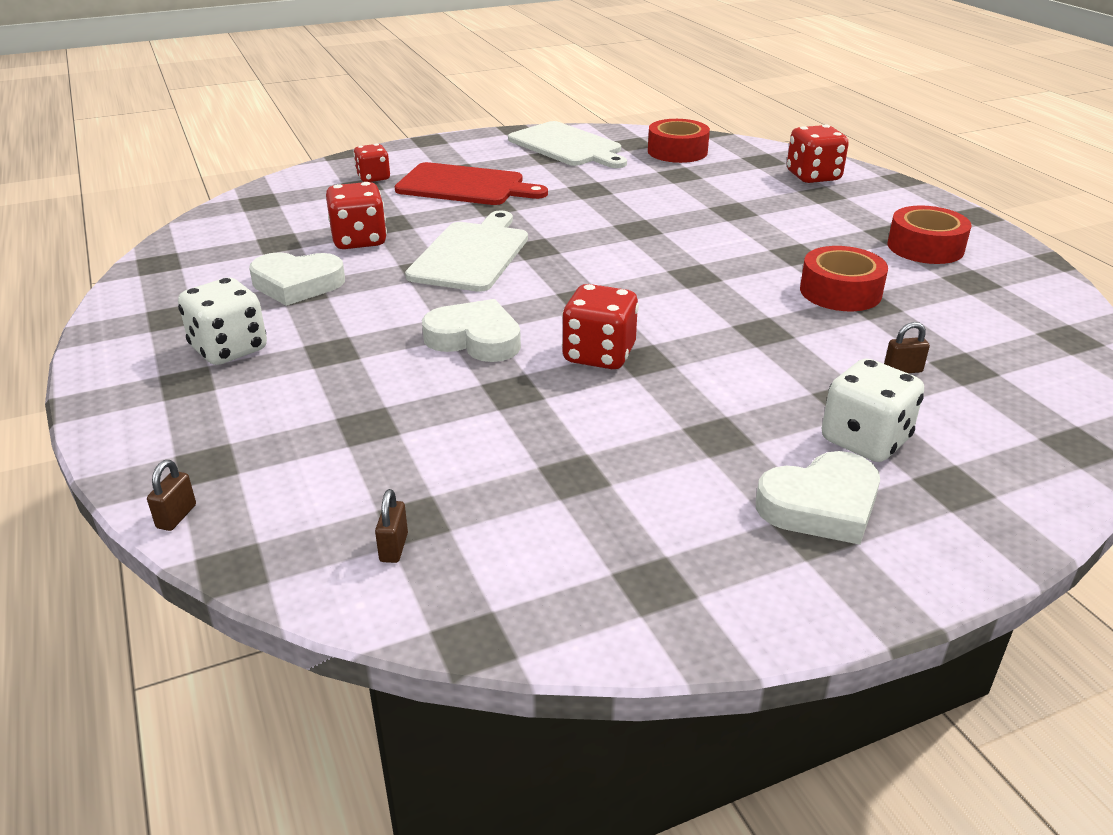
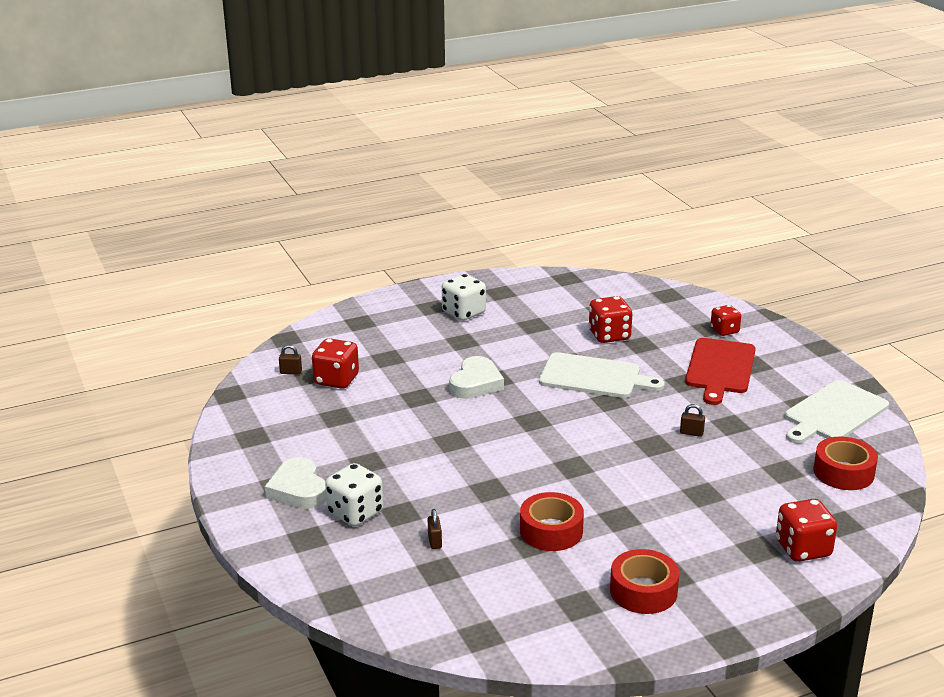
camera: 90 degrees right, 5 degrees down
brown padlock [147,460,196,531] -> brown padlock moved to [680,404,705,437]
white heart [249,252,345,306] -> none
red dice [562,284,639,369] -> red dice moved to [312,338,359,389]

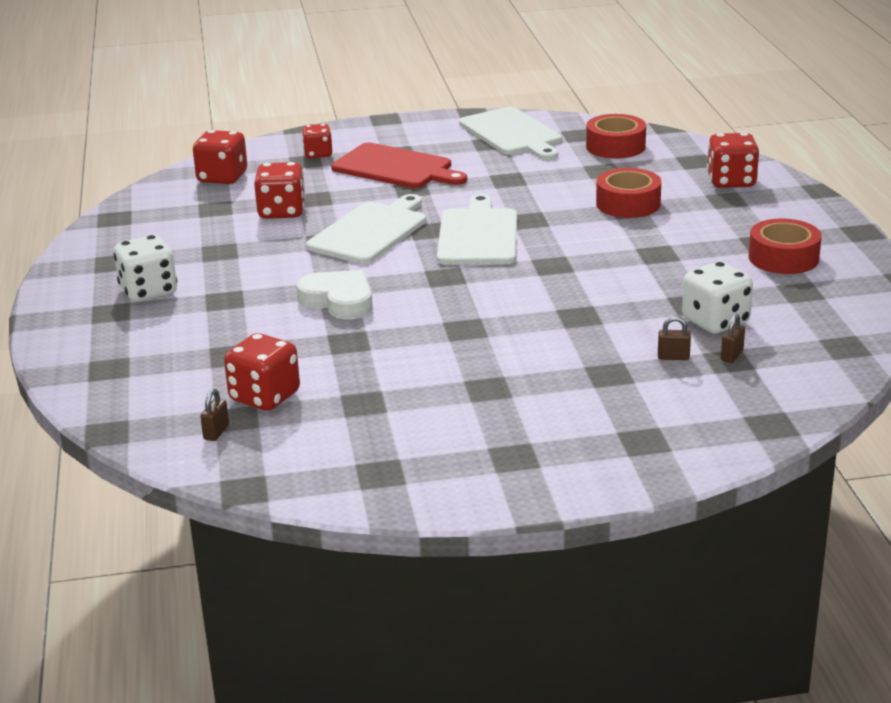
camera: 75 degrees left, 0 degrees up
white heart [265,457,326,509] -> none
white dice [325,463,383,526] -> white dice moved to [682,262,753,334]
red tape [520,492,584,551] -> red tape moved to [596,168,661,218]
brown padlock [680,404,705,437] -> brown padlock moved to [721,314,745,363]
none -> red dice [193,130,247,184]
none -> white cutting board [437,194,517,265]

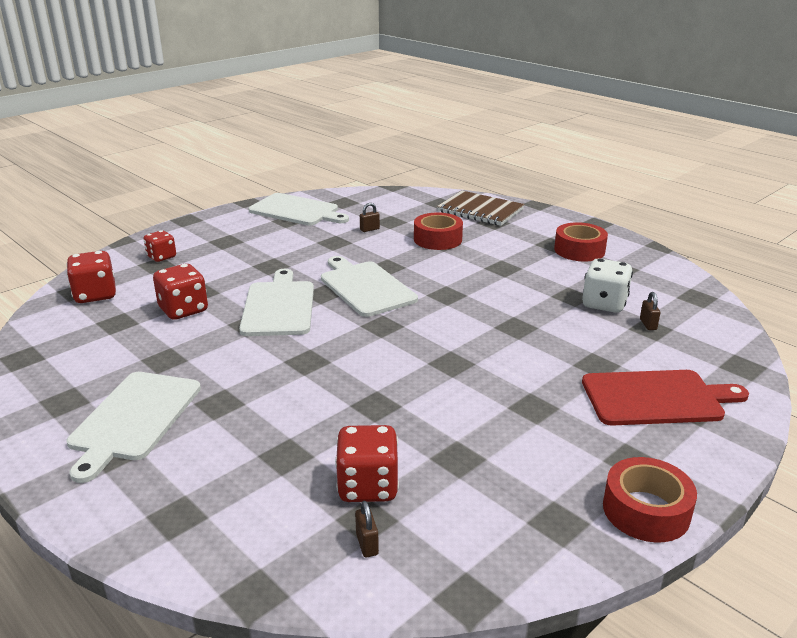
camera: 35 degrees left, 0 degrees up
white dice [113,235,177,302] -> white cutting board [66,372,201,483]
white heart [297,270,373,320] -> none
red cutting board [331,143,467,188] -> red cutting board moved to [582,370,749,426]
red tape [586,114,646,159] -> red tape moved to [603,457,697,543]
brown padlock [658,316,691,360] -> brown padlock moved to [360,203,380,232]
red dice [707,133,759,188] -> brown notebook [437,191,524,226]

